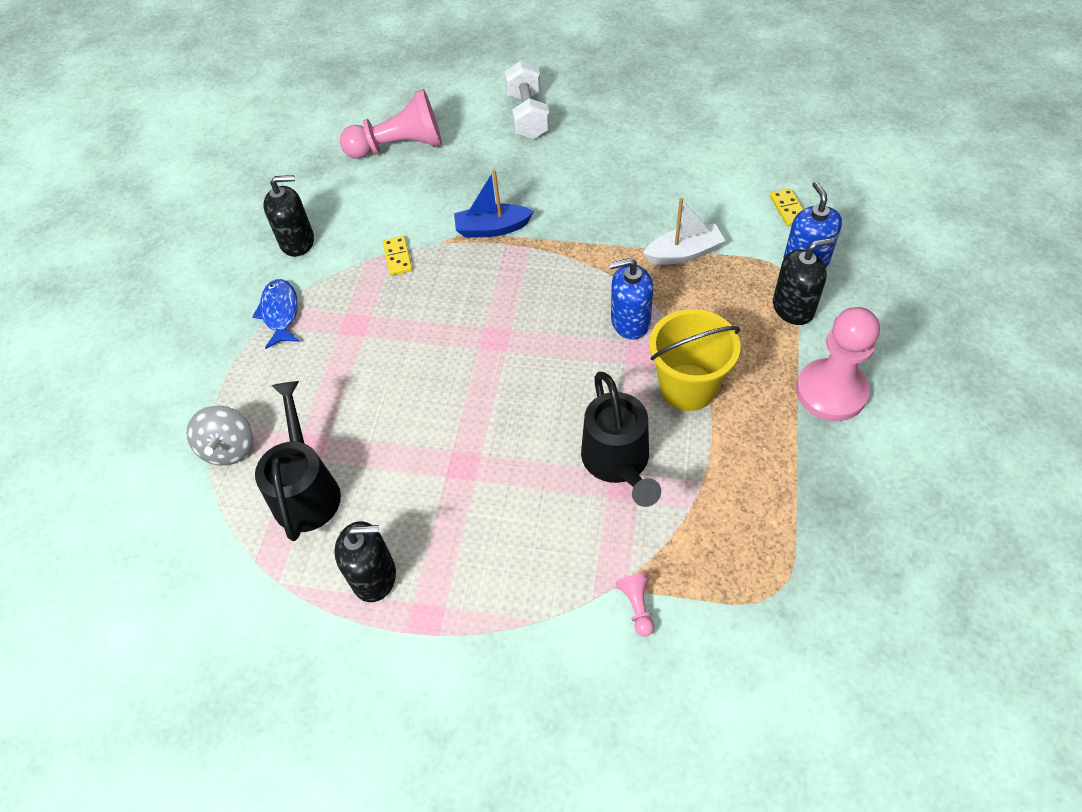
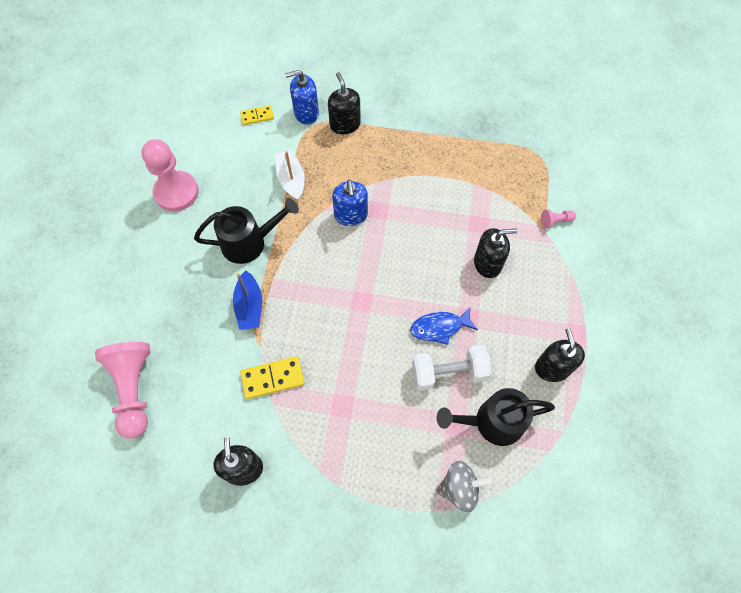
camera: 95 degrees left, 10 degrees up
blue fish [252,279,300,349] -> blue fish moved to [410,307,478,345]
yellow domino [383,236,412,276] -> yellow domino [240,356,305,399], size x1.57
white dumbbell [505,61,550,139] -> white dumbbell moved to [412,345,492,391]
black watering can [581,372,661,507] -> black watering can moved to [194,198,299,264]
yellow bucket [649,309,741,411] -> none
pink pawn [796,307,880,421] -> pink pawn moved to [141,139,199,211]
none -> black soap dispenser [474,228,517,278]

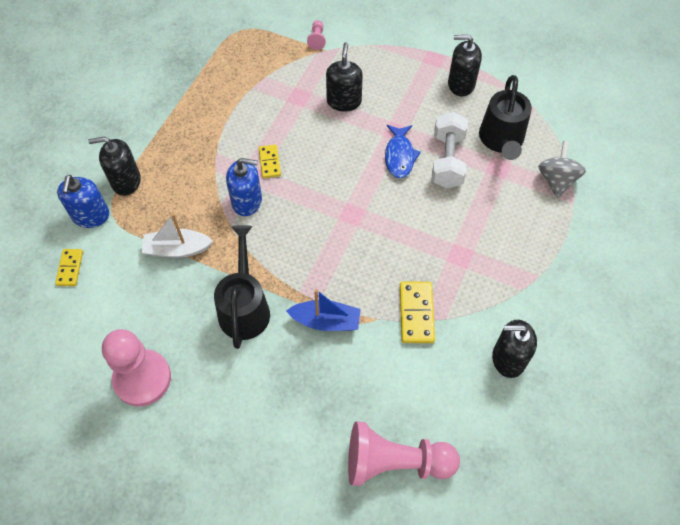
camera: 75 degrees left, 5 degrees down
none -> yellow domino [259,145,281,178]

